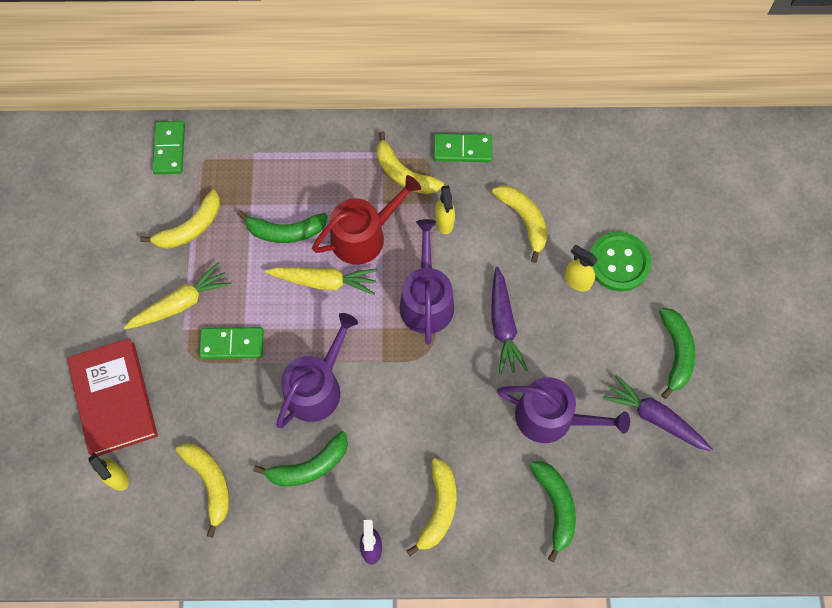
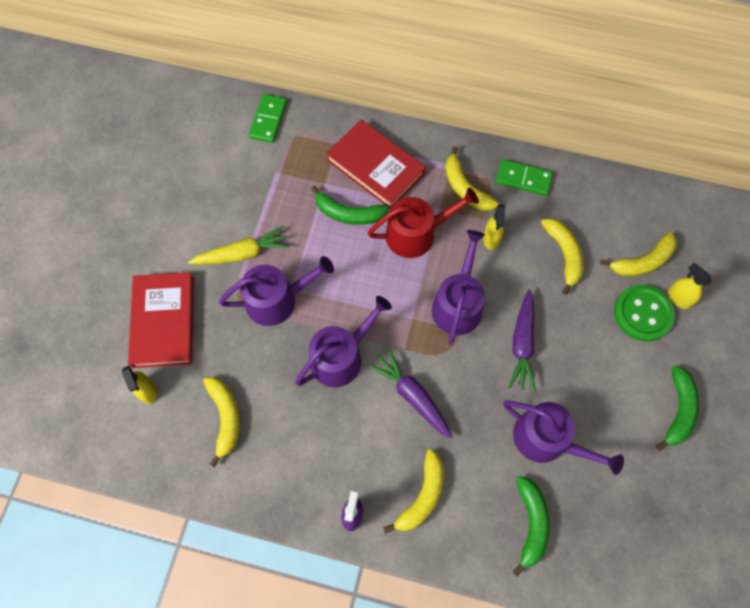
camera: 15 degrees right, 0 degrees up
yellow banana [140,190,220,249] -> yellow banana moved to [600,232,677,276]
green domino [199,327,264,359] -> purple watering can [219,256,334,326]
green banana [253,431,348,486] -> none
yellow carrot [265,267,377,295] -> none
yellow spray bottle [564,245,597,291] -> yellow spray bottle moved to [668,263,712,309]
purple carrot [602,375,713,451] -> purple carrot moved to [369,349,453,439]
none -> red book [326,120,426,209]

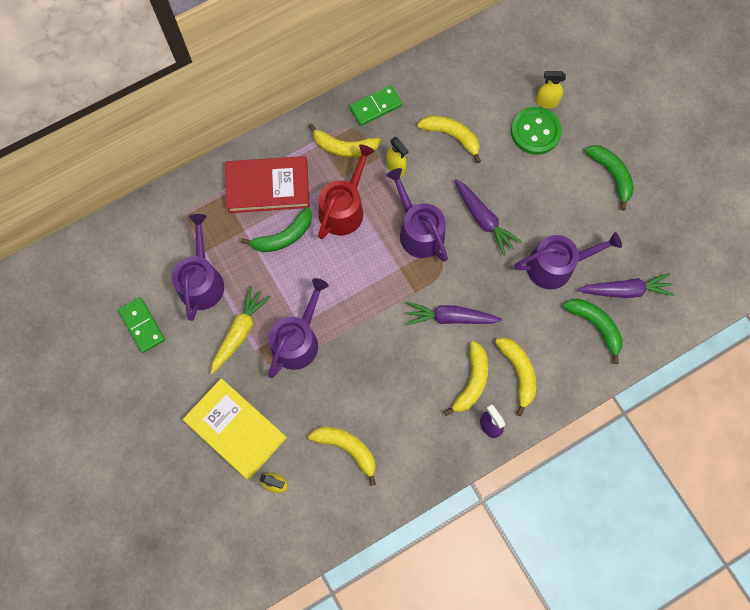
camera: 45 degrees left, 5 degrees up
red book [128,272,194,368] -> yellow book [183,378,287,480]
green domino [249,94,287,143] -> green domino moved to [118,297,165,353]
purple watering can [295,296,392,387] -> purple watering can moved to [172,214,224,321]
yellow banana [600,232,677,276] -> yellow banana moved to [444,341,488,416]
none -> purple carrot [578,273,675,298]

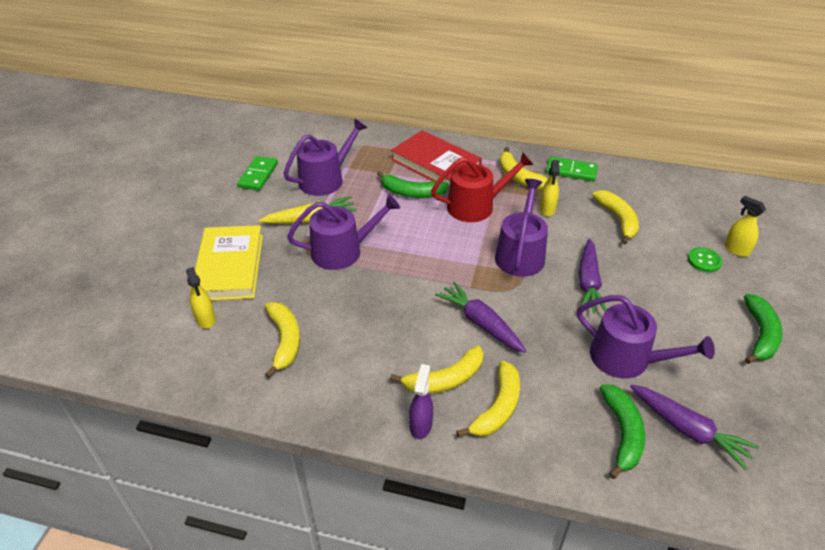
camera: 45 degrees right, 30 degrees down
green button [511,107,562,155] -> green button [687,247,722,272], size x0.57

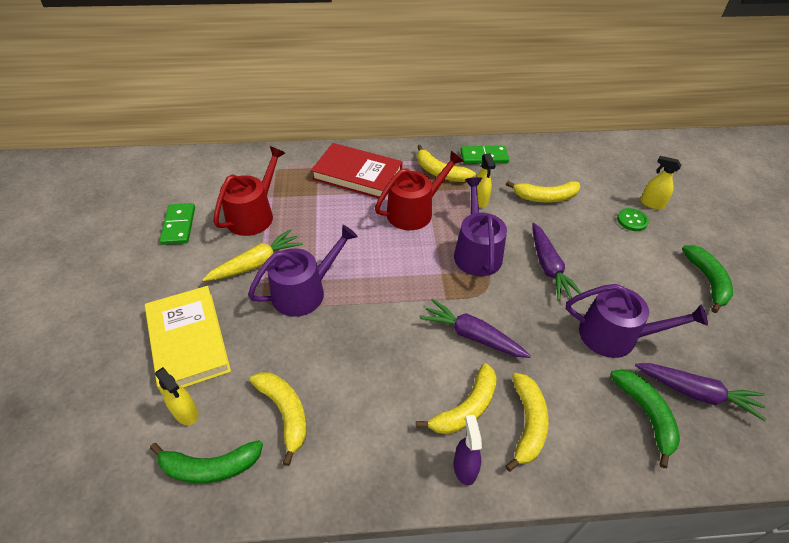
camera: 20 degrees left, 5 degrees up
purple watering can [284,118,367,196] -> red watering can [213,146,285,236]
green banana [377,171,449,198] -> green banana moved to [150,440,263,484]
yellow banana [593,190,639,244] -> yellow banana turned 120 degrees clockwise [506,181,580,202]

